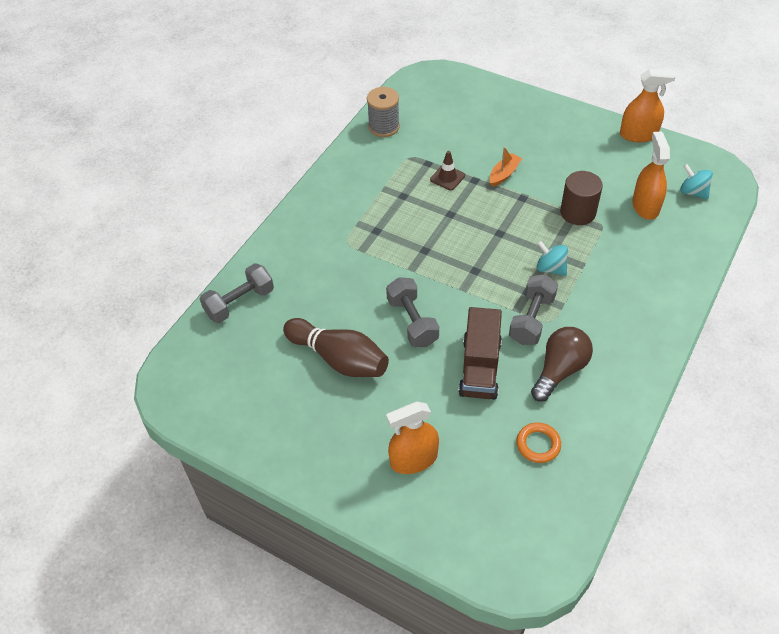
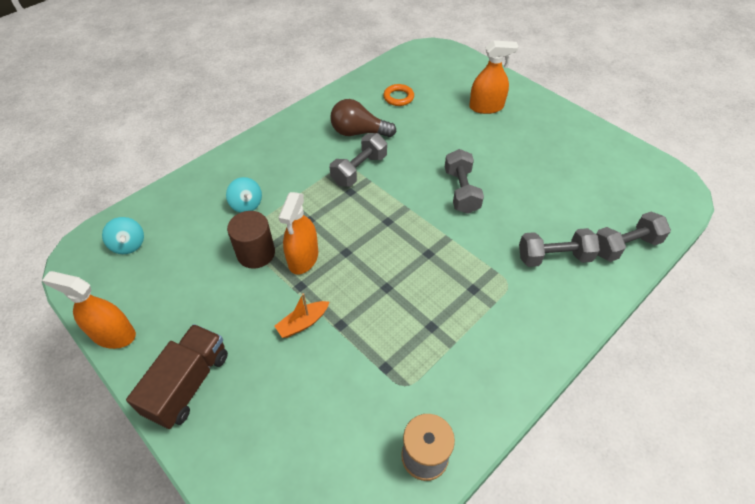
camera: 165 degrees left, 0 degrees up
brown bowling pin [283,318,389,377] -> none
brown traffic cone [430,151,465,190] -> none
brown truck [458,307,502,400] -> brown truck moved to [126,324,228,429]
brown light bulb [531,327,593,402] -> brown light bulb turned 45 degrees clockwise [330,99,397,137]
turquoise spinning top [537,241,568,276] -> turquoise spinning top moved to [226,177,262,213]
orange spray bottle [632,131,670,220] -> orange spray bottle moved to [278,192,318,275]
none -> grey dumbbell [519,228,600,267]

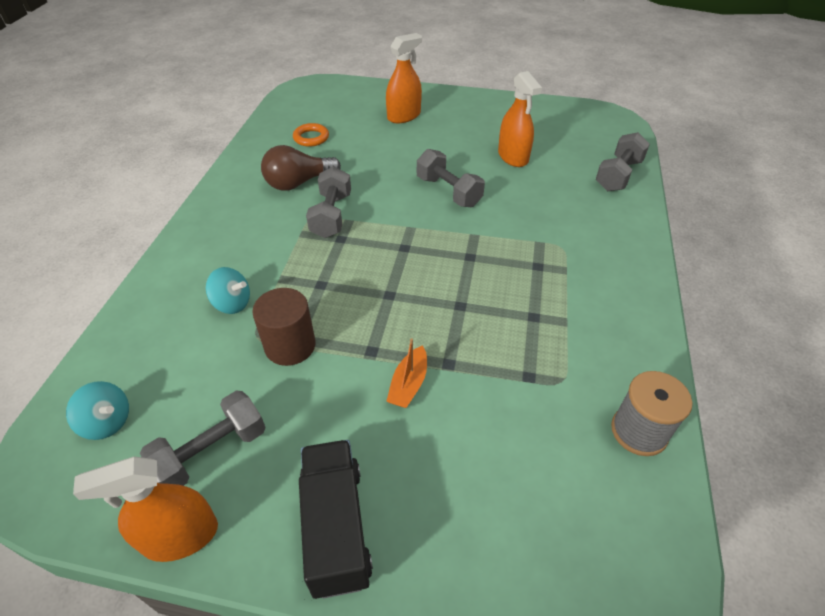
camera: 35 degrees left, 5 degrees down
brown truck [126,324,228,429] -> black truck [299,440,373,599]
orange spray bottle [278,192,318,275] -> orange spray bottle moved to [498,71,542,167]
grey dumbbell [519,228,600,267] -> grey dumbbell moved to [140,390,266,486]

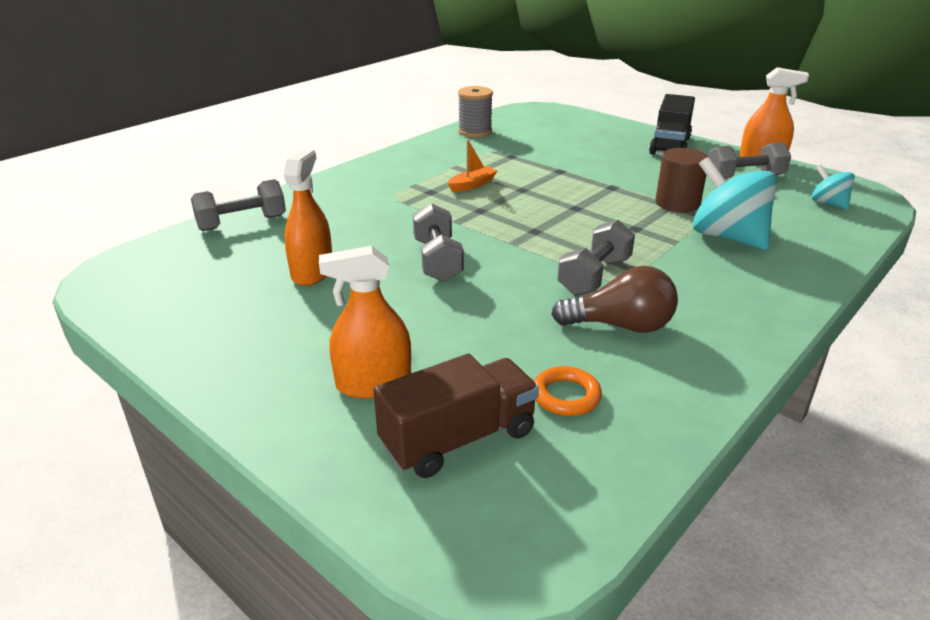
camera: 150 degrees left, 15 degrees down
turquoise spinning top [206,267,250,314] -> turquoise spinning top [693,157,777,250], size x1.89
orange boat [386,338,427,408] -> orange boat moved to [448,140,497,192]
none -> brown truck [373,354,539,478]

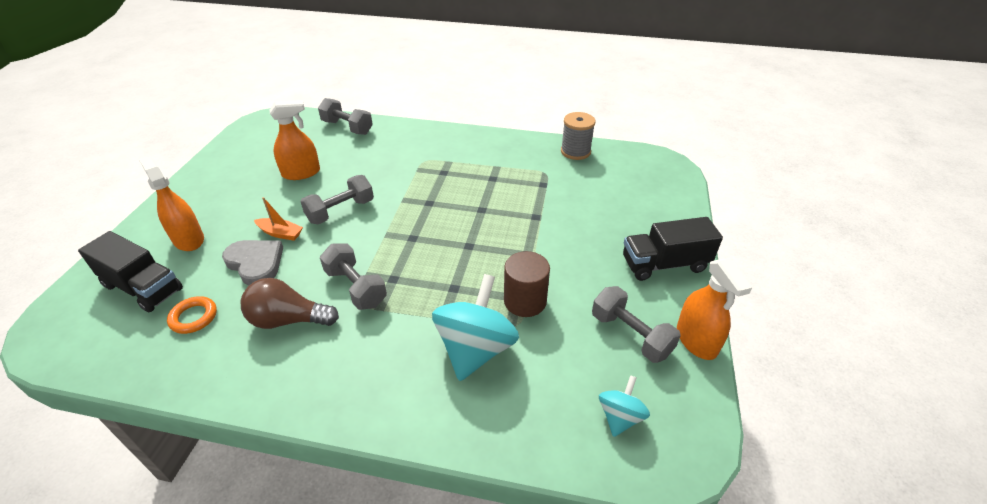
camera: 60 degrees right, 10 degrees up
brown truck [373,354,539,478] -> black truck [78,231,183,312]
orange boat [448,140,497,192] -> orange boat moved to [254,197,303,241]
brown light bulb [551,266,678,333] -> brown light bulb turned 120 degrees clockwise [241,278,339,329]
grey dumbbell [557,220,635,296] -> grey dumbbell turned 45 degrees clockwise [320,243,387,310]
none -> grey heart [222,240,283,285]

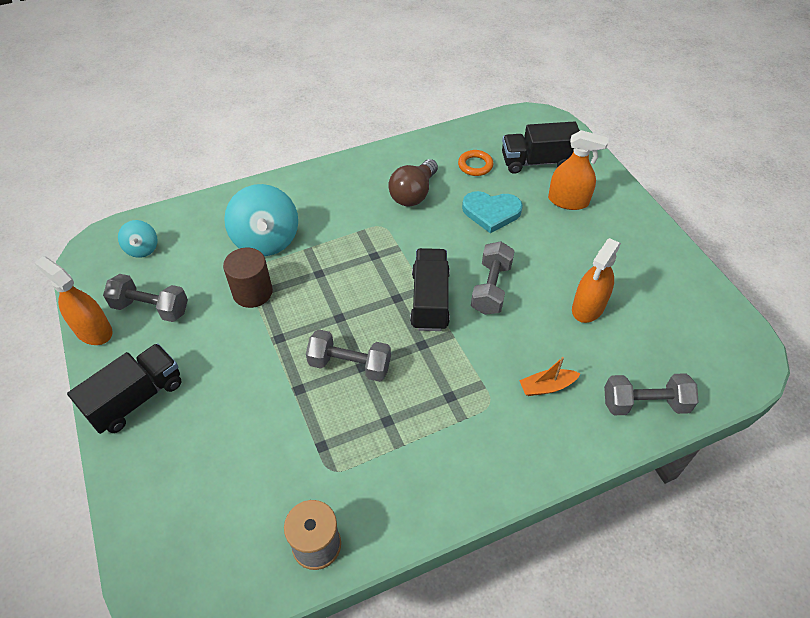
camera: 145 degrees right, 10 degrees up
grey heart [222,240,283,285] -> turquoise heart [462,191,523,233]
brown light bulb [241,278,339,329] -> brown light bulb turned 150 degrees clockwise [388,159,438,207]
orange boat [254,197,303,241] -> orange boat moved to [519,357,581,396]
grey dumbbell [320,243,387,310] -> grey dumbbell moved to [306,329,391,382]
none -> black truck [410,248,450,331]

